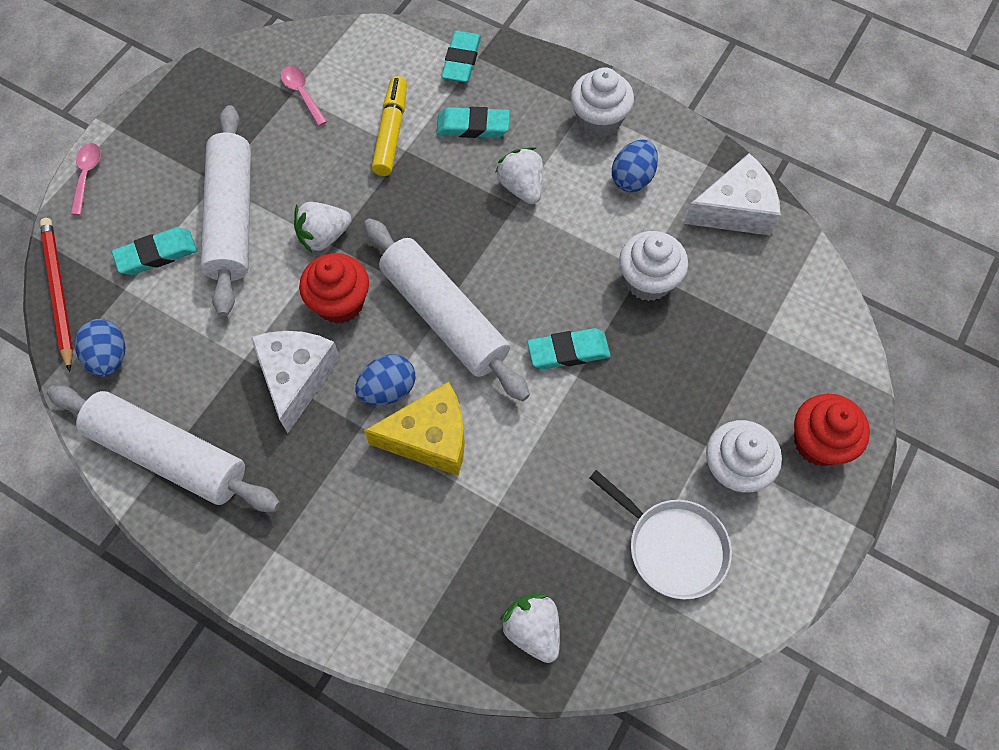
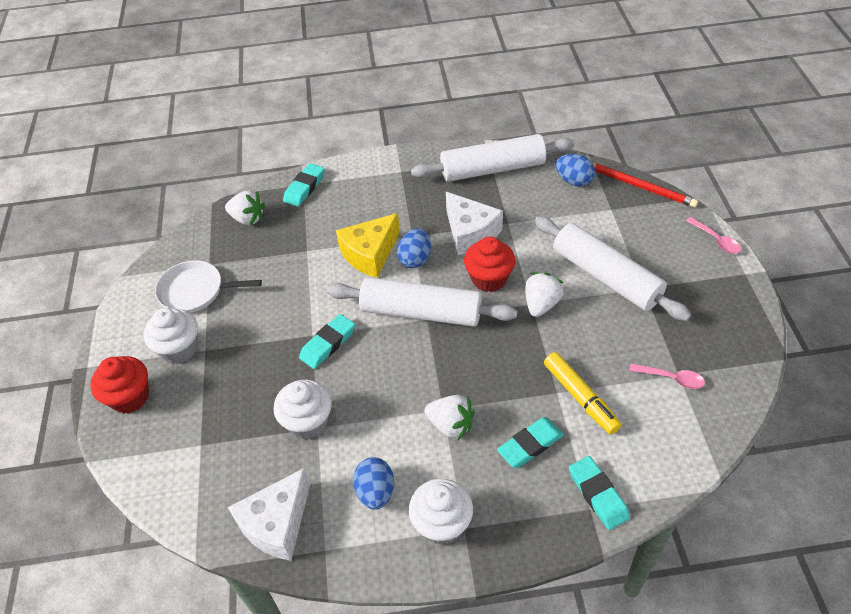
camera: 145 degrees right, 15 degrees down
turquoise eraser [112,227,197,275] -> turquoise eraser moved to [283,163,325,207]

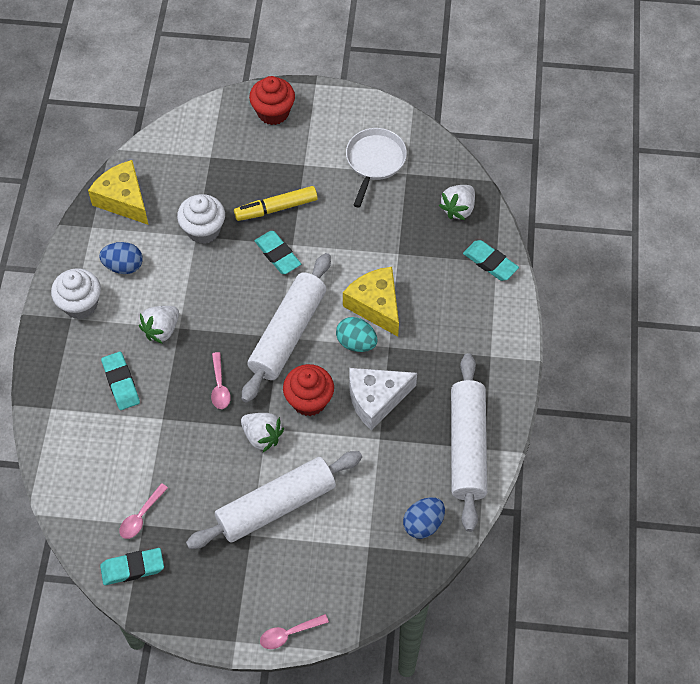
camera: 100 degrees right, 10 degrees up
white cupcake [144,308,198,364] -> none
white cheese [228,468,310,561] -> yellow cheese [88,160,148,225]
blue egg [397,228,431,268] -> turquoise egg [336,317,377,352]
yellow marker [544,352,621,434] -> yellow marker moved to [234,186,318,221]
turquoise eraser [569,456,630,530] -> turquoise eraser moved to [100,548,164,585]
red pencil [593,163,698,207] -> none
none -> pink spoon [211,352,231,409]

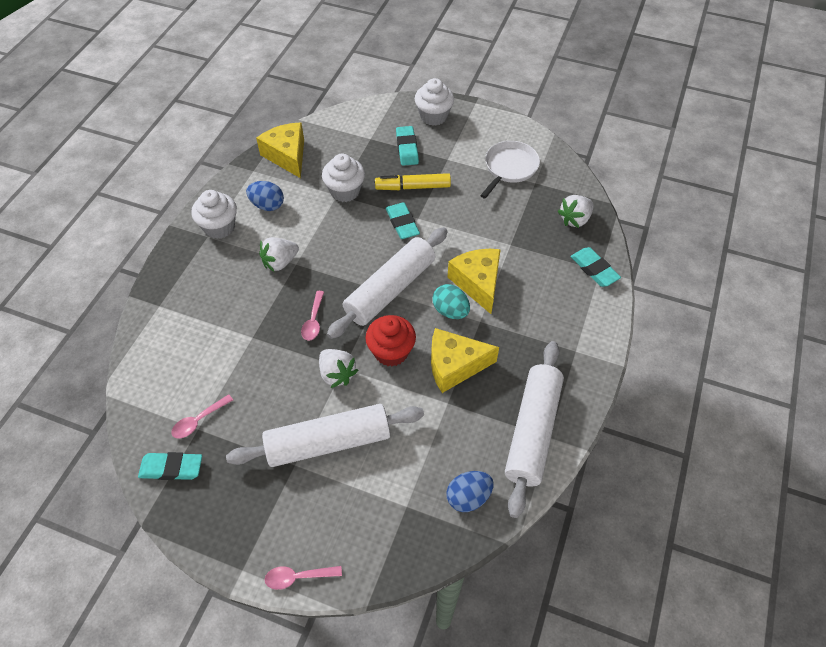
camera: 15 degrees right, 5 degrees down
turquoise eraser [101,352,140,410] -> turquoise eraser moved to [396,126,419,166]
red cupcake [249,76,295,125] -> white cupcake [415,78,454,126]
white cheese [350,368,417,431] -> yellow cheese [431,328,499,393]

